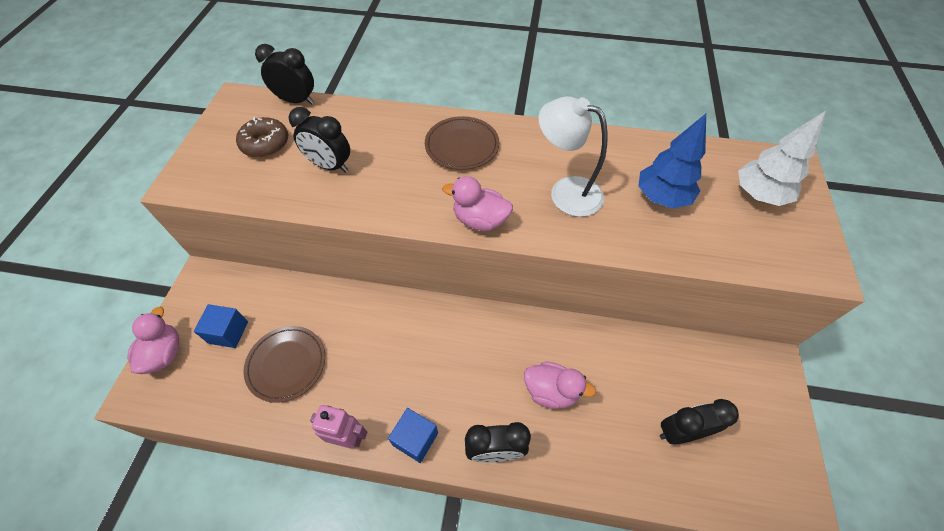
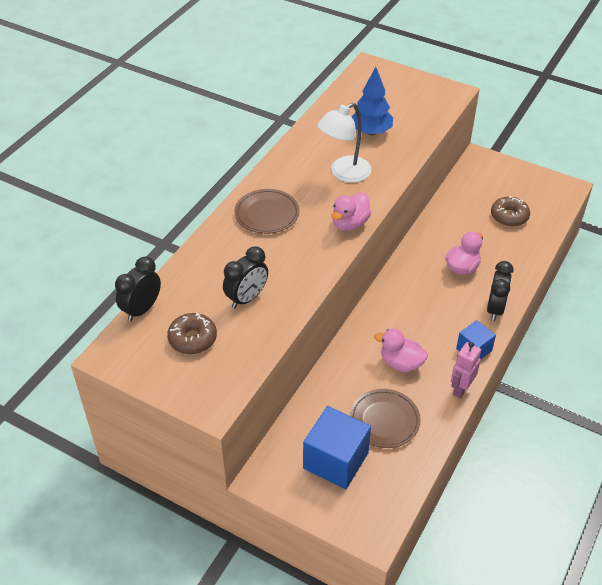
camera: 70 degrees left, 10 degrees down
pink duck [127,307,179,374] -> pink duck moved to [374,329,428,372]
blue cube [194,304,248,348] -> blue cube [303,406,371,489], size x1.73
black clock [660,399,739,444] -> brown donut [491,196,530,227]
white tree [738,111,826,206] -> none

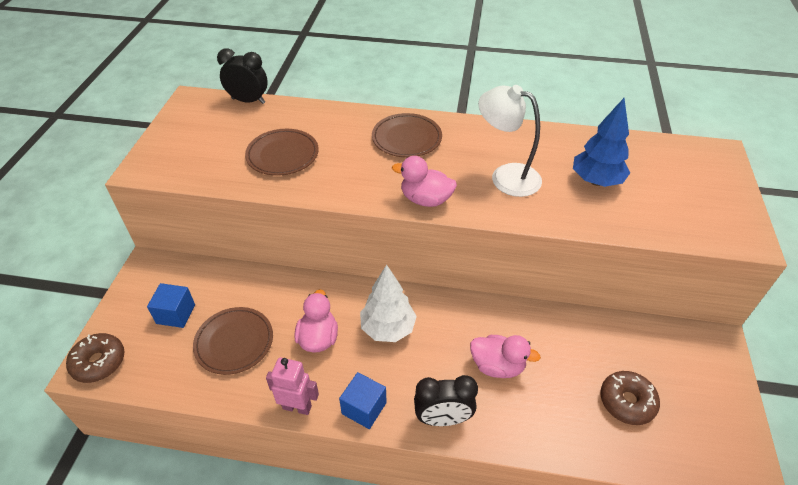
camera: 70 degrees right, 0 degrees up
brown donut [167,313,217,354] -> brown donut moved to [66,333,124,383]
black clock [223,246,268,309] -> brown plate [245,129,319,176]
blue cube [303,406,371,489] -> blue cube [147,283,195,328], size x0.58
none -> white tree [360,265,417,342]

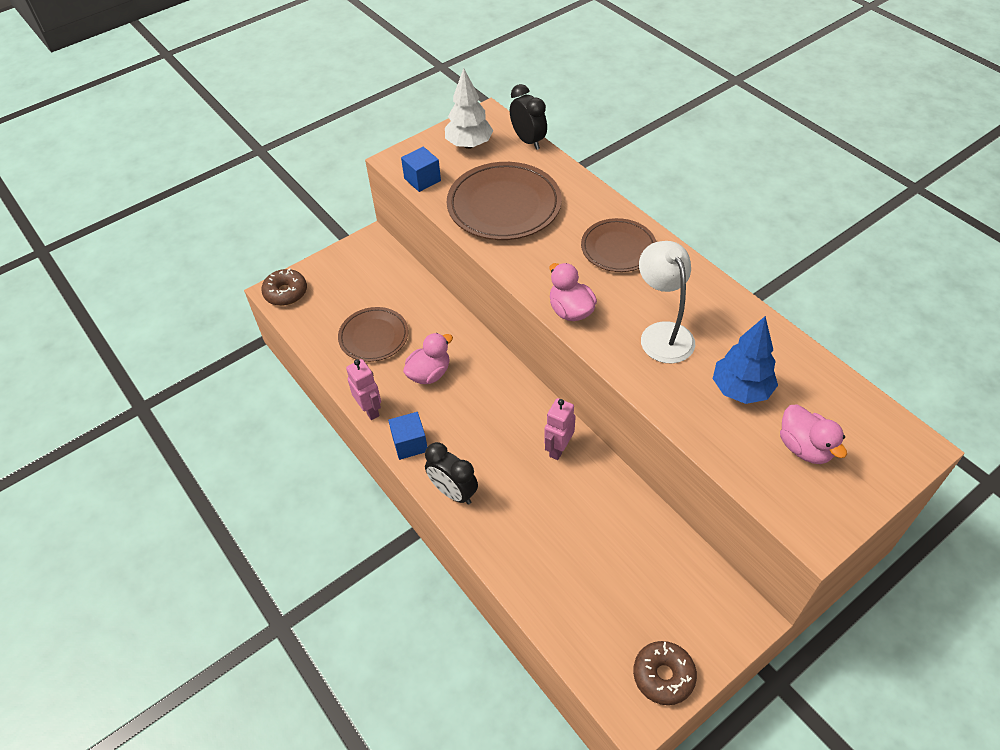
camera: 45 degrees right, 5 degrees up
blue cube [147,283,195,328] -> blue cube moved to [401,146,441,192]
brown plate [245,129,319,176] -> brown plate [447,162,562,240], size x1.60
white tree [360,265,417,342] -> white tree moved to [445,68,493,149]
pink duck [470,335,541,378] -> pink duck moved to [780,404,847,464]
brown donut [600,371,660,425] -> brown donut moved to [633,641,697,705]
none -> pink robot [544,398,576,460]

